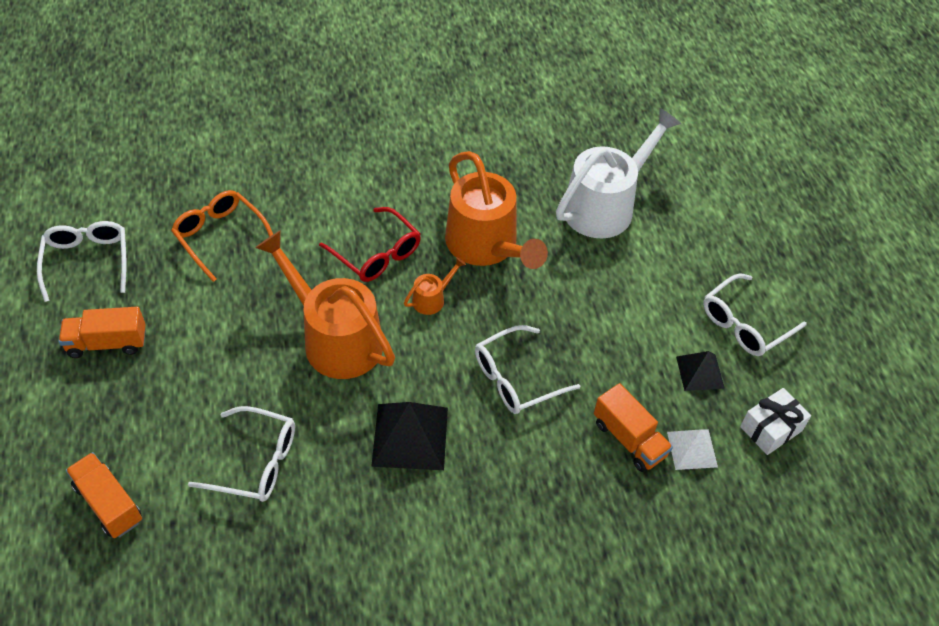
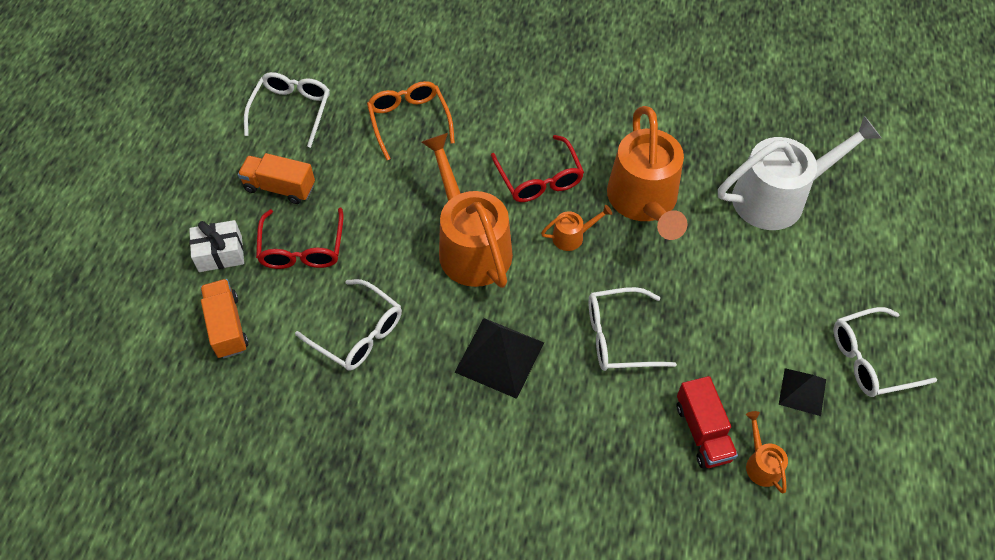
camera: 25 degrees right, 5 degrees up
orange truck [594,383,673,472] -> red truck [677,376,738,468]
white pyramid [667,429,718,470] -> orange watering can [746,411,788,494]
white gift [740,388,811,455] -> white gift moved to [189,220,244,272]
none -> red glasses [256,208,344,269]

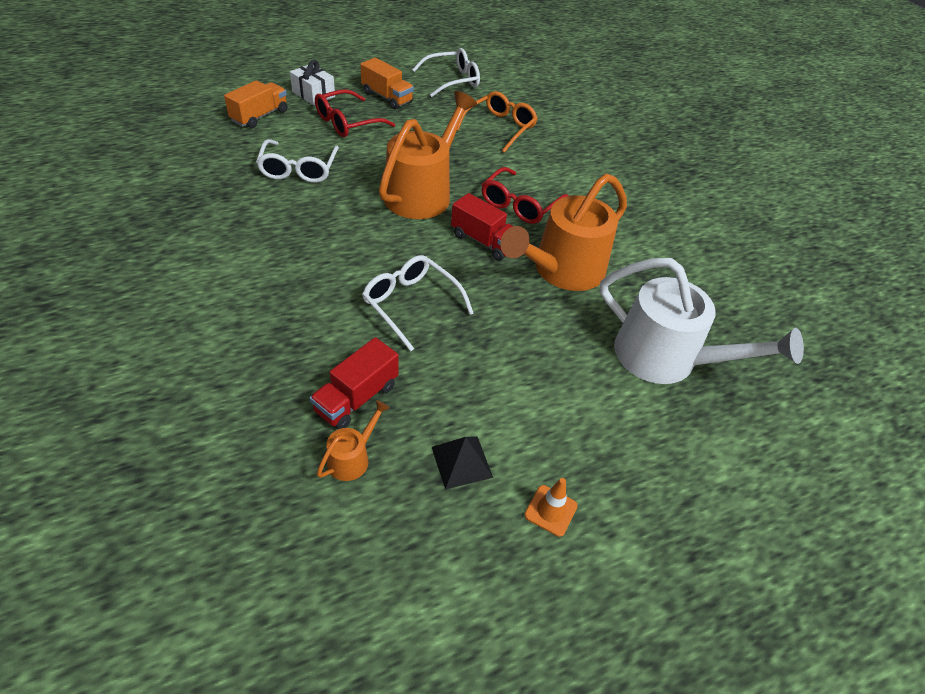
camera: 50 degrees right, 10 degrees down
orange truck [238,153,315,204] -> orange truck turned 150 degrees clockwise [360,57,414,109]
black pyramid [455,318,544,399] -> none
orange watering can [541,205,612,251] -> red truck [451,193,513,261]
white glasses [834,307,937,397] -> orange traffic cone [525,478,578,537]

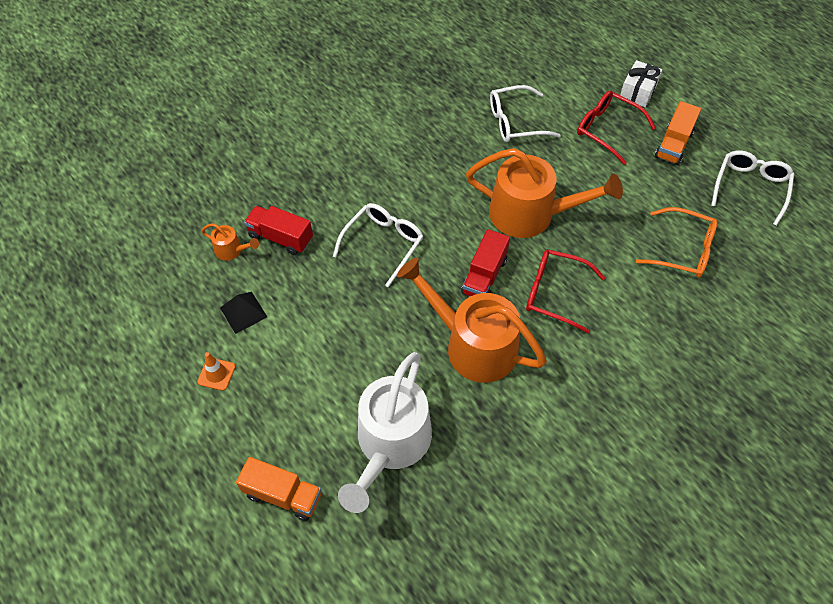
camera: 80 degrees right, 10 degrees up
orange truck [224,80,288,128] -> orange truck moved to [236,457,321,521]
white glasses [412,48,480,97] -> white glasses turned 120 degrees counterclockwise [711,150,794,226]

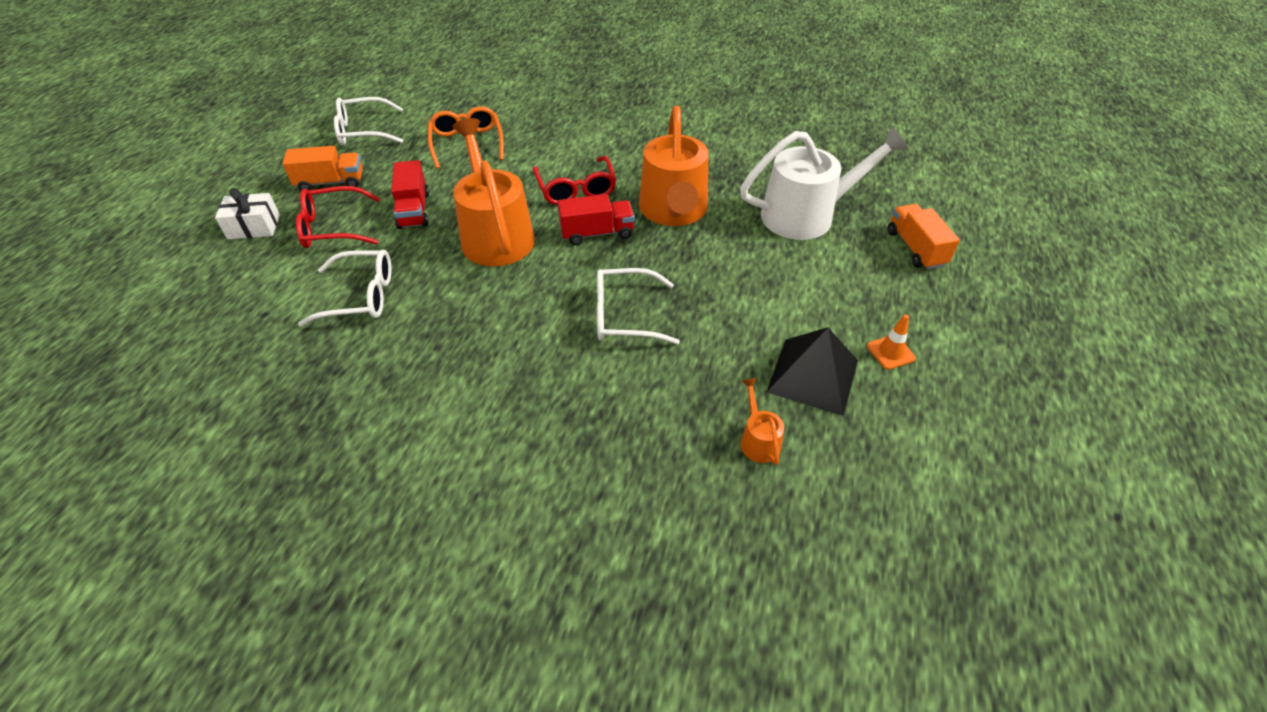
camera: 125 degrees left, 10 degrees down
black pyramid [220,292,267,334] -> black pyramid [767,327,858,416], size x1.66
red truck [244,206,313,255] -> red truck moved to [391,160,429,229]
white glasses [490,85,561,142] -> white glasses turned 45 degrees counterclockwise [298,250,392,327]
red glasses [577,91,656,165] -> red glasses turned 75 degrees clockwise [296,186,380,248]

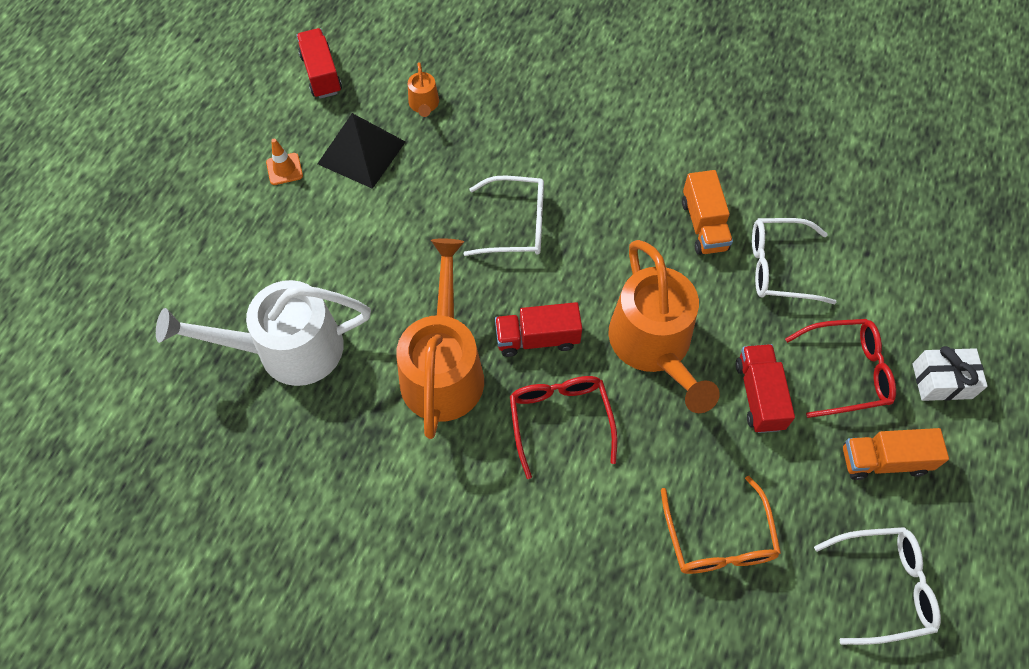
camera: 175 degrees left, 15 degrees up
orange truck [888,204,960,269] -> orange truck moved to [682,170,733,255]
none -> red truck [297,28,342,99]

